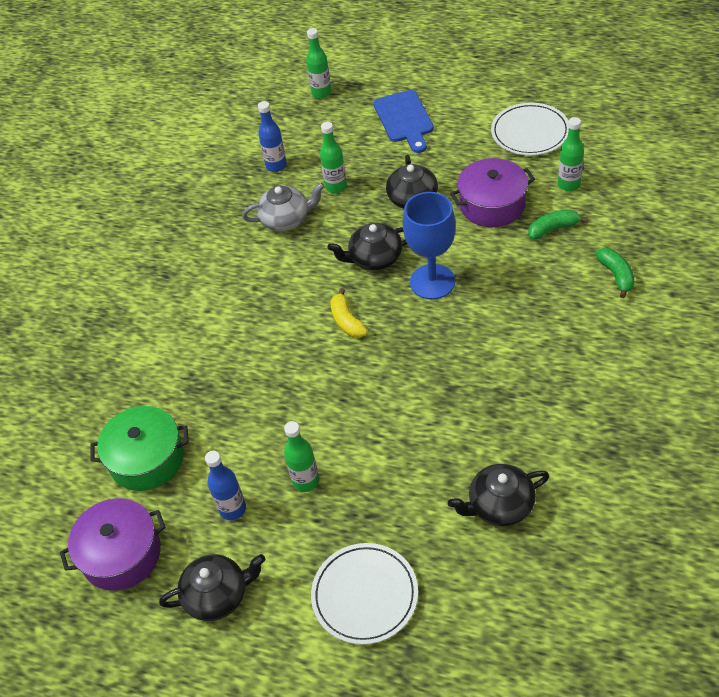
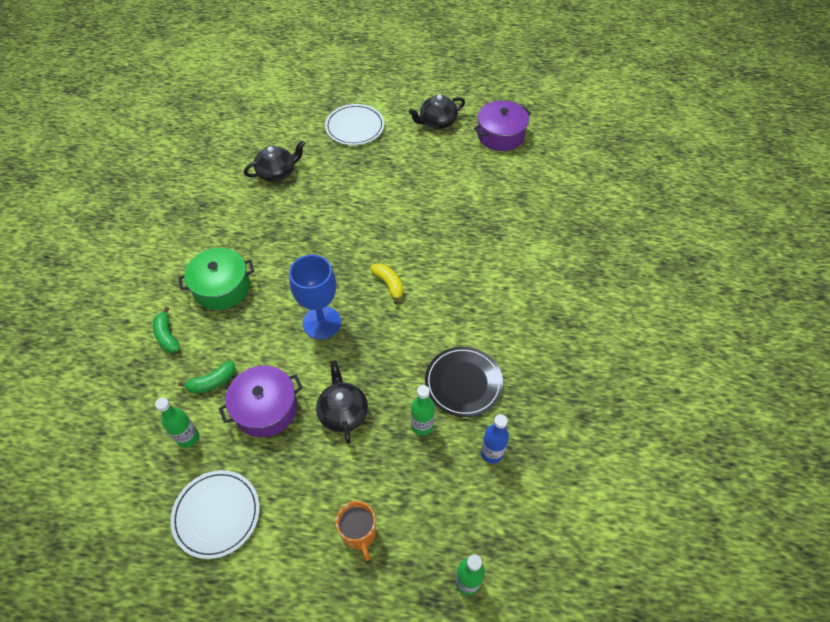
camera: 165 degrees right, 5 degrees up
green pot [90,406,189,491] -> green pot moved to [178,248,254,310]
blue bottle [205,451,246,520] -> none
grey teapot [242,182,325,231] -> black plate [425,347,503,417]
green bottle [284,421,319,492] -> none
black teapot [327,223,407,270] -> none
blue cutting board [373,90,434,153] -> orange mug [336,501,376,561]

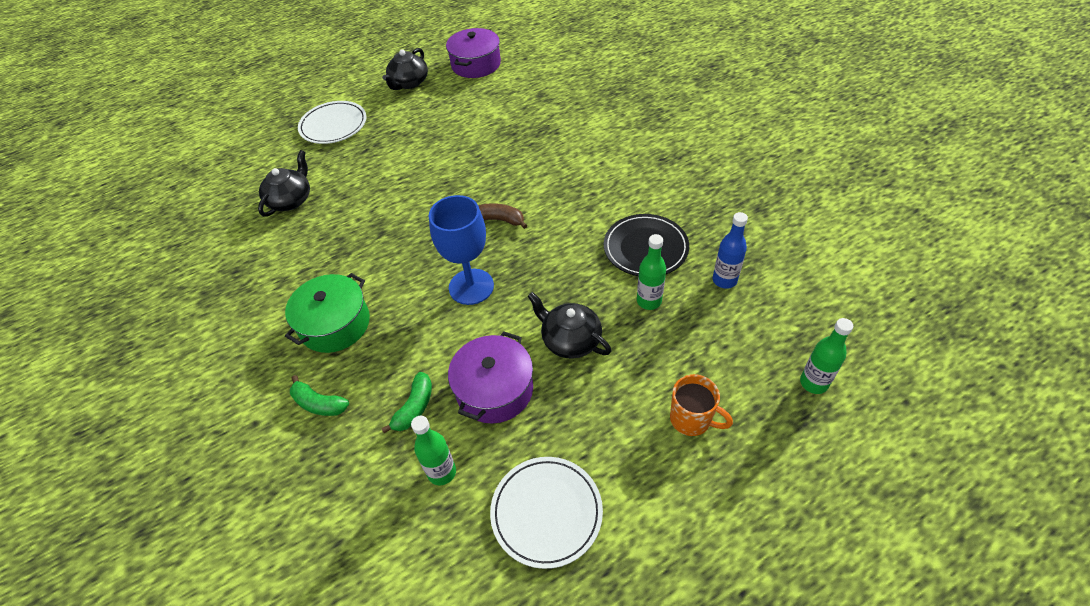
camera: 35 degrees left, 5 degrees down
yellow banana [370,263,403,304] -> brown banana [478,203,527,229]

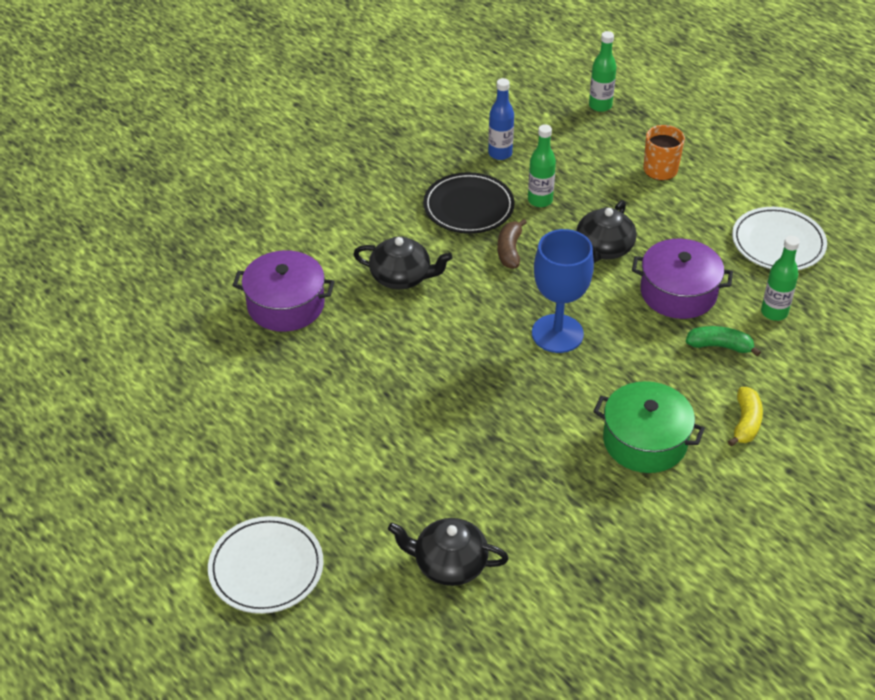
camera: 105 degrees left, 5 degrees down
green banana [290,375,349,416] -> yellow banana [728,387,763,446]
black teapot [382,48,428,90] -> black teapot moved to [353,236,453,289]
purple pot [446,28,501,78] -> purple pot moved to [232,250,335,332]
brown banana [478,203,527,229] -> brown banana moved to [498,219,527,269]

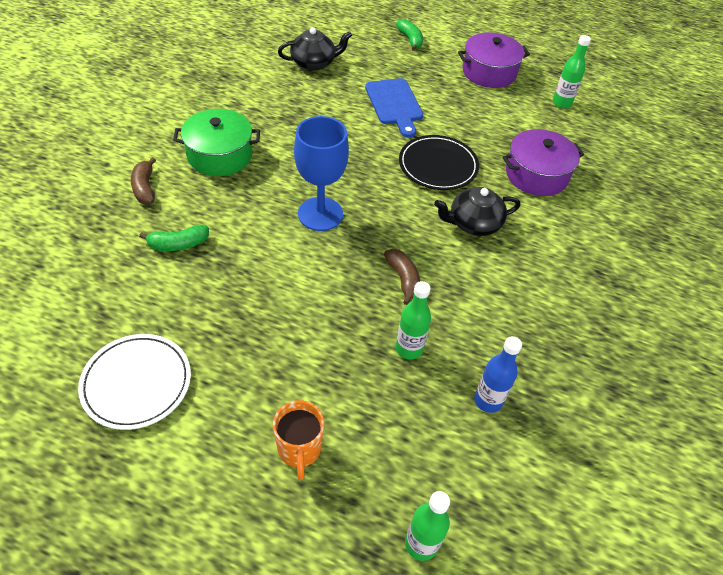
camera: 150 degrees right, 5 degrees up
white plate [208,516,324,614] -> green banana [396,19,423,51]
black plate [423,172,515,234] -> black plate moved to [399,135,479,190]
black teapot [576,200,636,263] -> none
purple pot [632,238,733,319] -> purple pot moved to [458,32,530,88]
yellow banana [728,387,763,446] -> brown banana [131,157,156,204]
green bottle [761,236,800,321] -> green bottle moved to [553,35,591,108]
none -> blue cutting board [365,78,423,137]

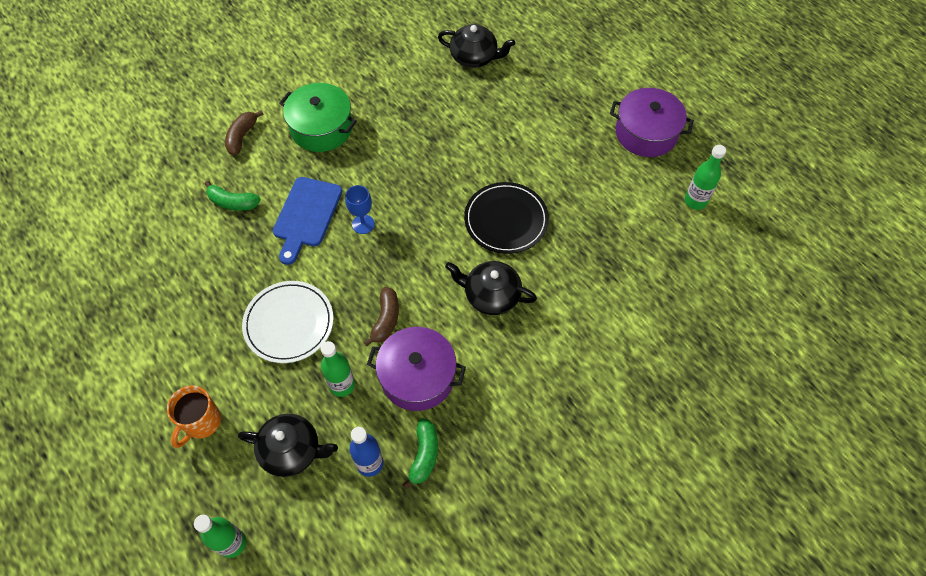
camera: 35 degrees right, 10 degrees up
white plate [78,334,191,430] -> white plate moved to [242,281,333,363]
blue goblet [294,116,349,231] -> blue goblet [345,185,375,234], size x0.52
blue cutting board [365,78,423,137] -> blue cutting board moved to [273,177,342,265]
green banana [396,19,423,51] -> green banana moved to [402,418,438,489]
purple pot [503,129,584,196] -> purple pot moved to [367,327,466,411]
none -> black teapot [238,414,338,477]

